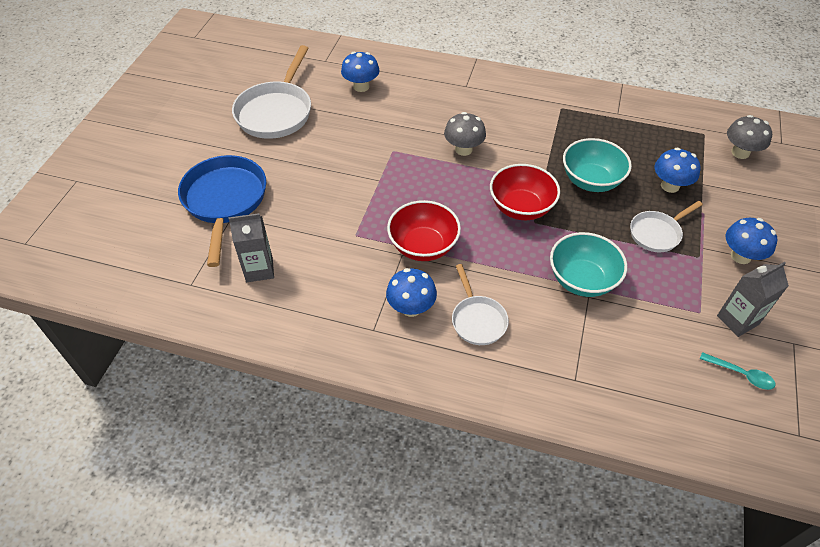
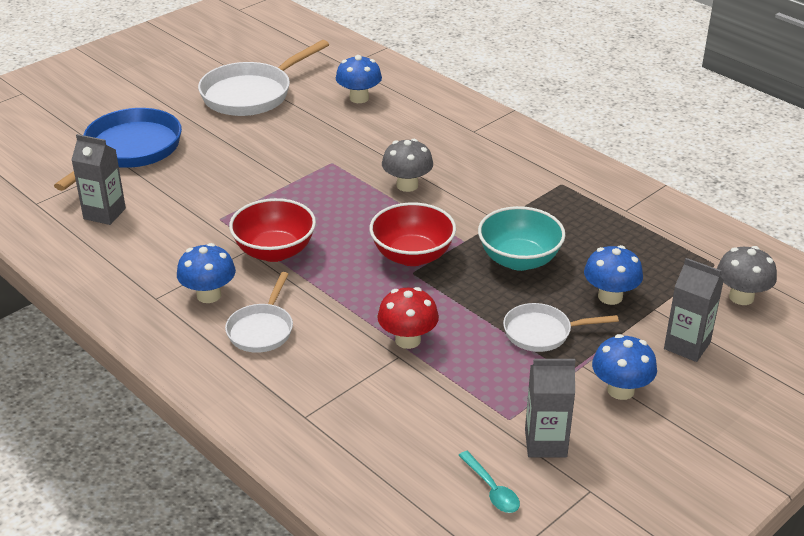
camera: 30 degrees right, 15 degrees down
turquoise bowl [550,232,627,297] -> red mushroom [377,287,439,349]
none -> grey carton [664,258,724,362]

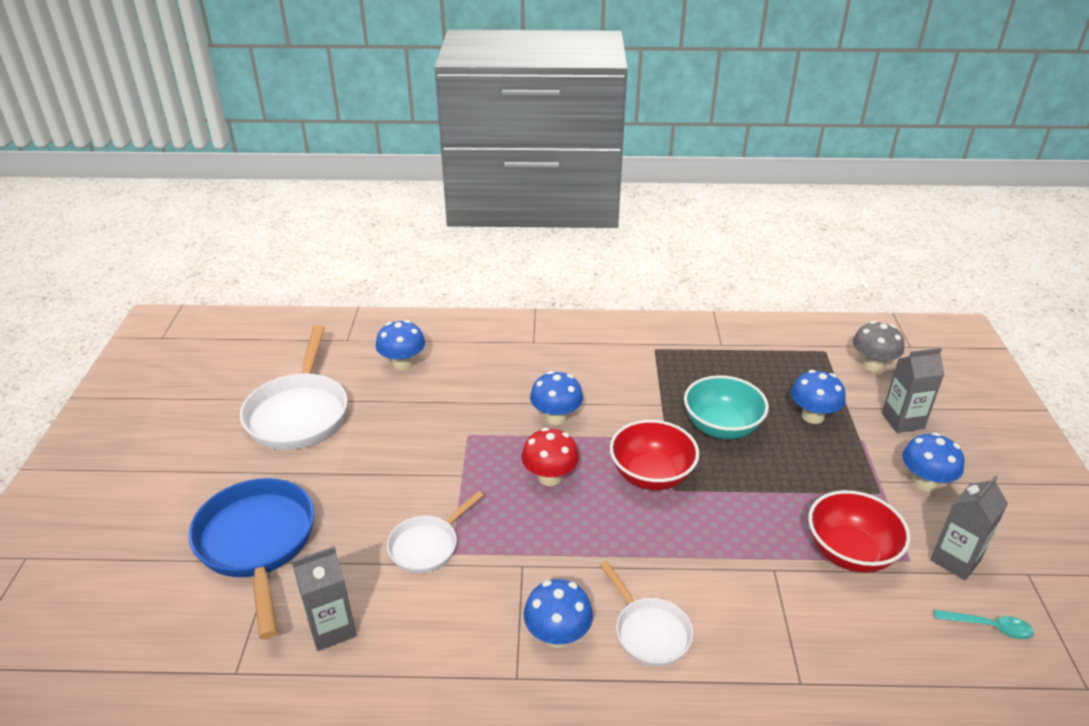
camera: 45 degrees left, 0 degrees up
red bowl [229,198,316,262] -> red bowl moved to [808,490,910,573]
red mushroom [377,287,439,349] -> red mushroom moved to [521,428,579,486]
grey mushroom [382,139,433,192] -> blue mushroom [530,371,583,425]
white pan [503,303,619,352] -> white pan moved to [387,491,484,573]

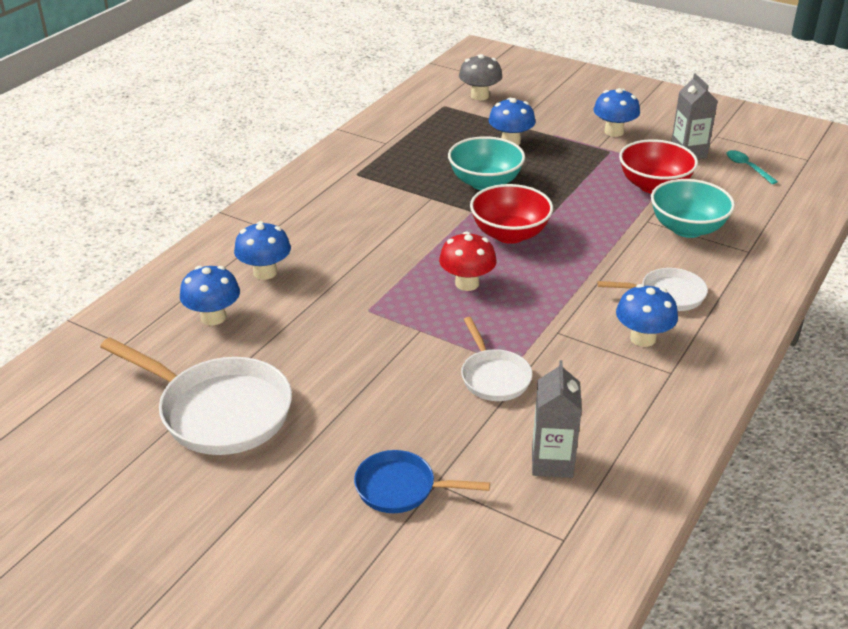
camera: 60 degrees left, 0 degrees up
blue pan [188,478,314,640] -> blue pan [354,450,490,513], size x0.56
blue mushroom [530,371,583,425] -> blue mushroom moved to [234,221,291,280]
grey carton [882,348,945,433] -> none
turquoise spoon [934,609,1034,639] -> turquoise spoon turned 75 degrees counterclockwise [726,150,778,184]
none -> turquoise bowl [651,179,735,238]

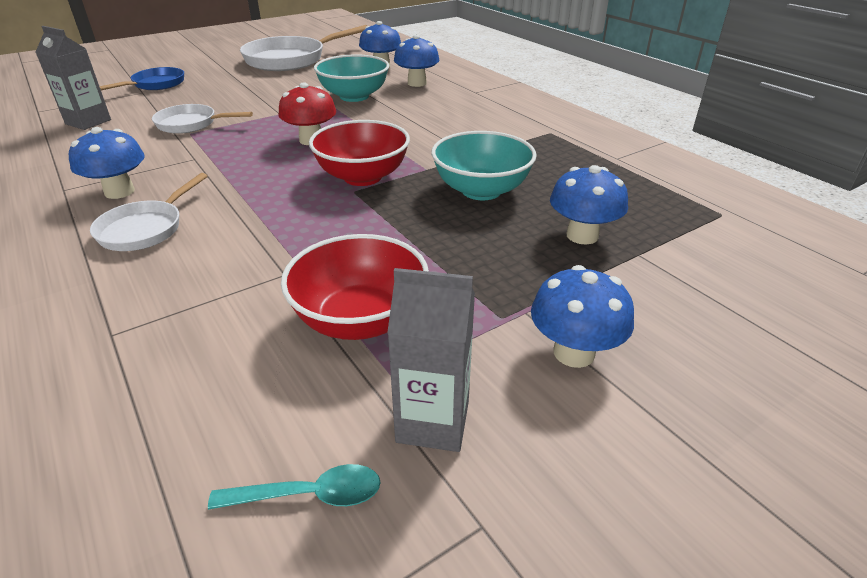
camera: 115 degrees right, 0 degrees up
grey mushroom [459,54,502,100] -> none
turquoise bowl [651,179,735,238] -> turquoise bowl moved to [314,55,389,102]

